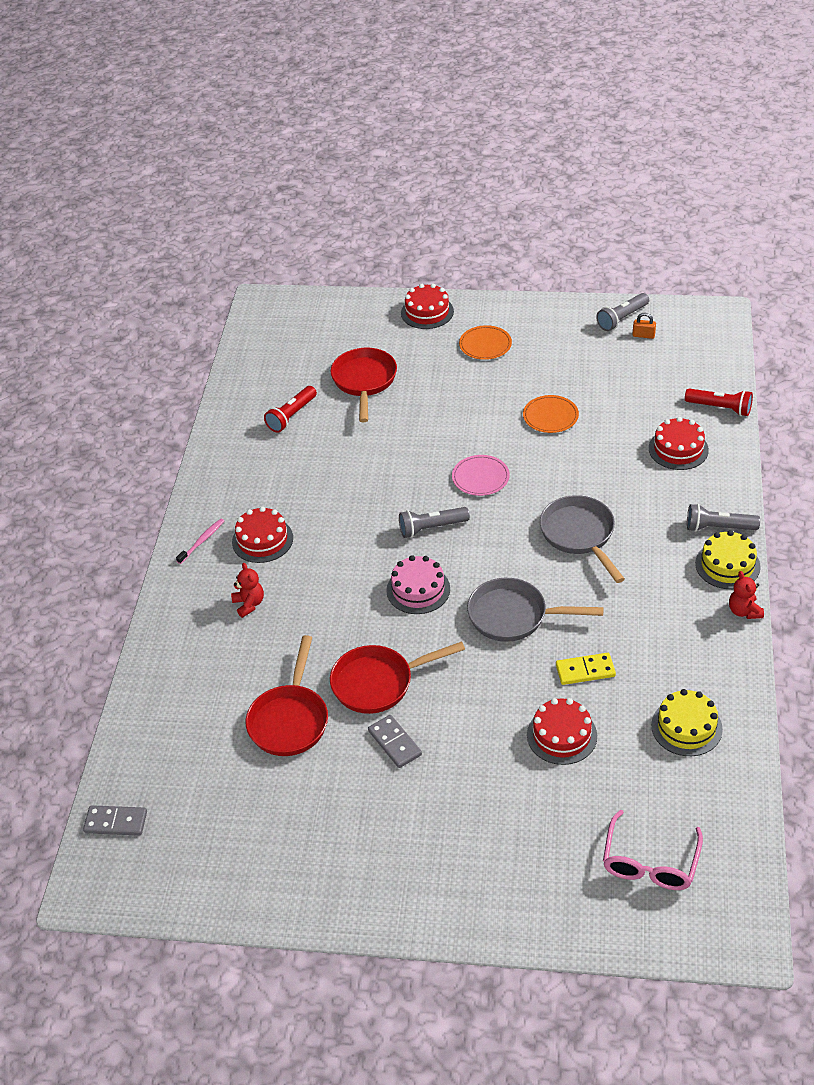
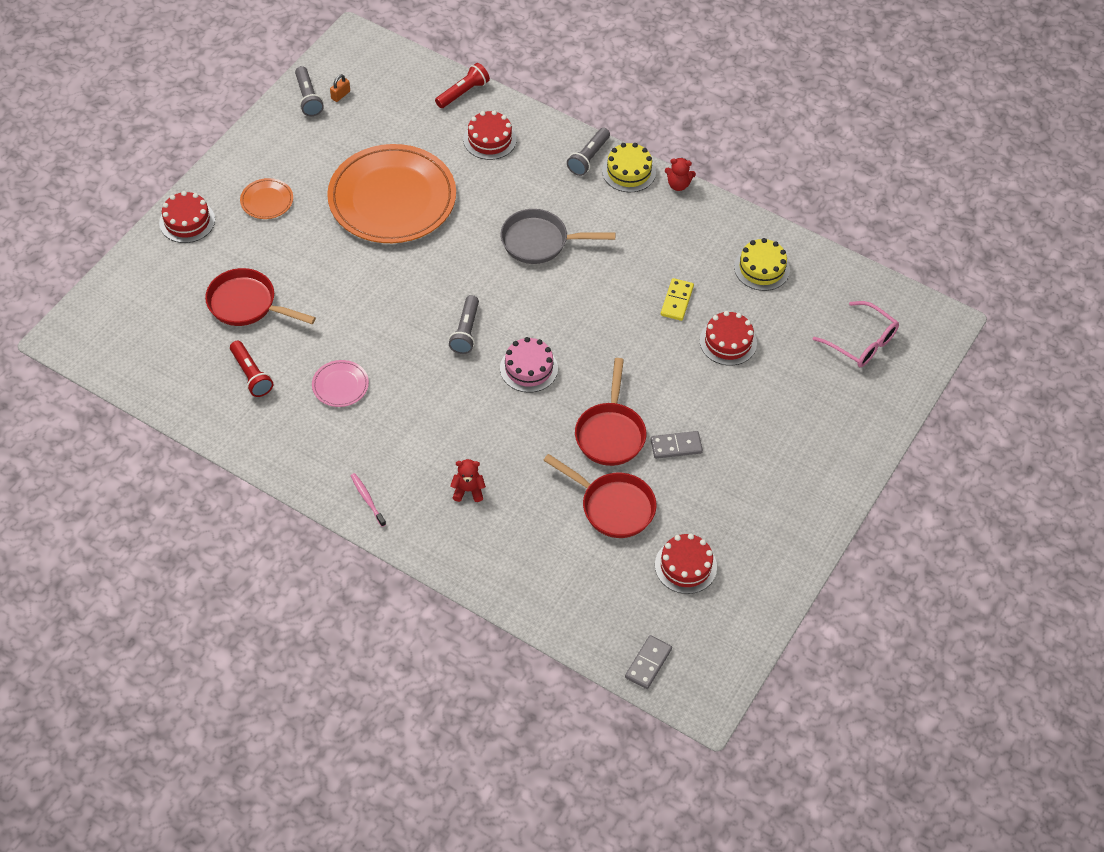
camera: 70 degrees left, 10 degrees up
red cake [232,506,293,563] -> red cake moved to [655,534,717,594]
pink plate [452,455,510,496] -> pink plate moved to [312,360,369,407]
grey pan [467,578,604,642] -> none
orange plate [523,395,579,433] -> orange plate [327,144,456,243], size x2.43

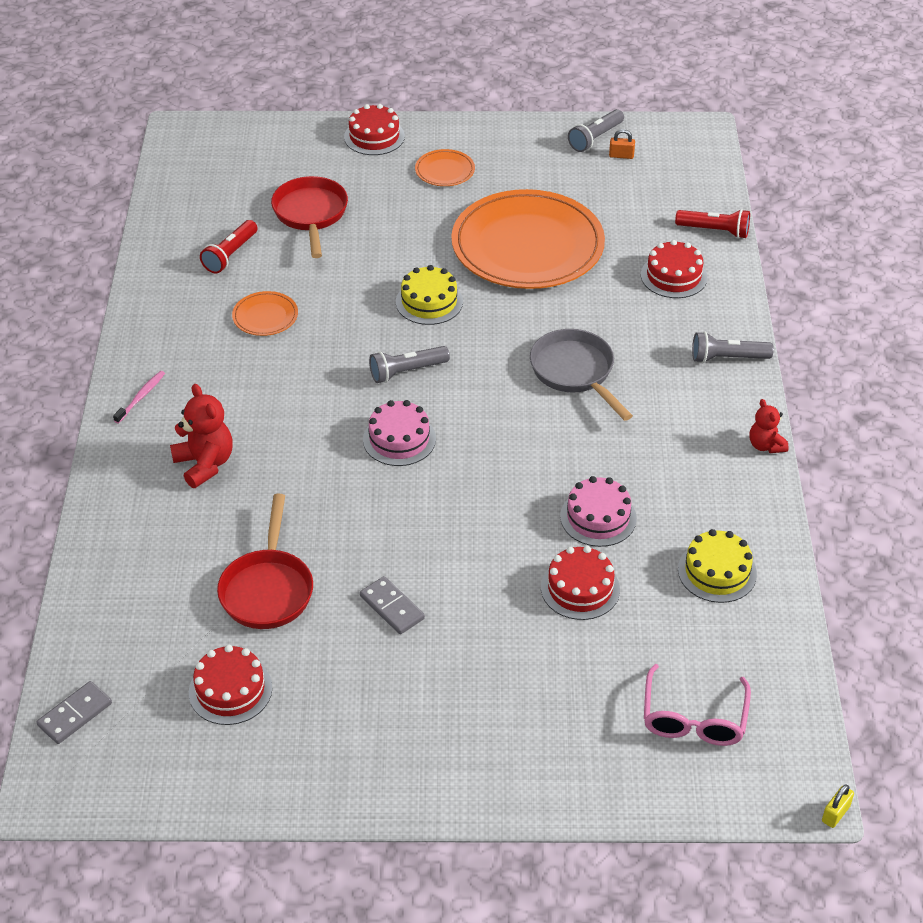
camera: 60 degrees right, 10 degrees down
pink plate [312,360,369,407] -> orange plate [232,291,298,336]
red teddy bear [450,459,486,502] -> red teddy bear [170,384,232,488], size x1.60
red pan [575,358,646,466] -> none
yellow cake [602,143,656,192] -> yellow cake moved to [396,265,463,325]
grey domino [625,635,672,689] -> grey domino turned 45 degrees counterclockwise [36,681,112,744]
yellow domino [661,278,694,321] -> pink cake [560,476,637,547]
none -> yellow padlock [822,784,854,828]

